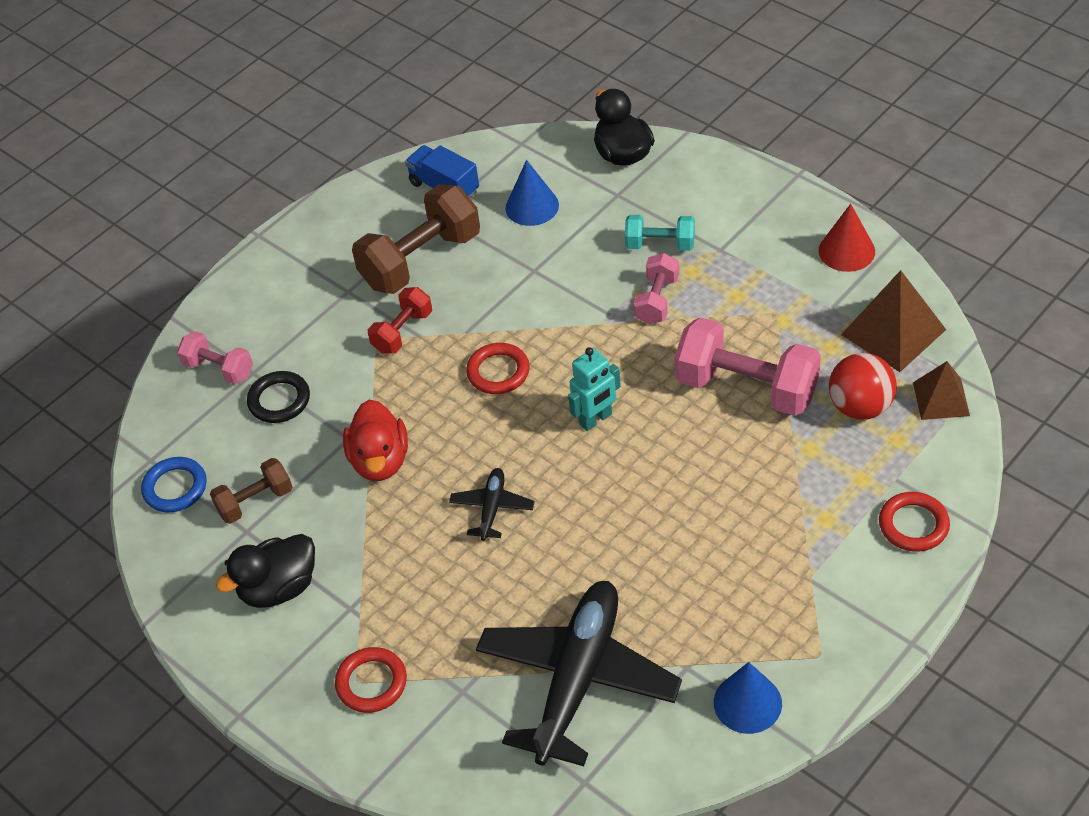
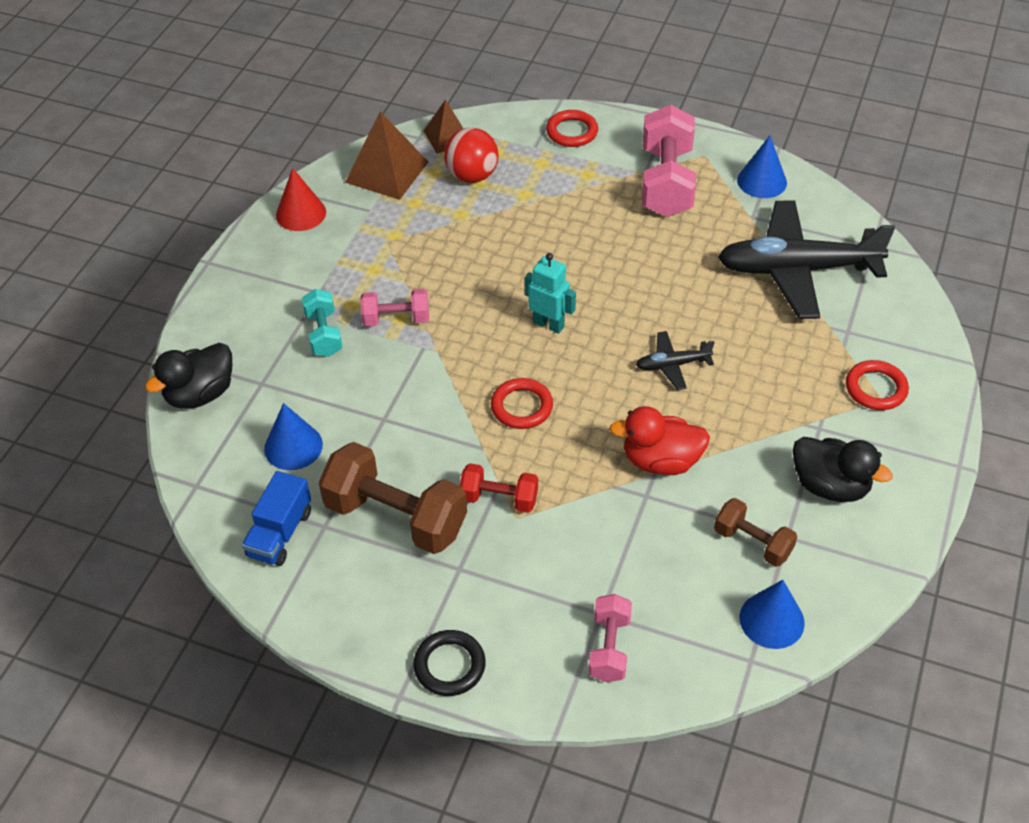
camera: 115 degrees left, 0 degrees up
blue ring [141,457,207,512] -> blue cone [740,580,805,649]
black ring [247,371,310,423] -> black ring moved to [413,630,486,696]
red duck [343,400,408,481] -> red duck turned 150 degrees counterclockwise [609,406,710,475]
pink dumbbell [675,317,821,416] -> pink dumbbell moved to [642,105,696,217]

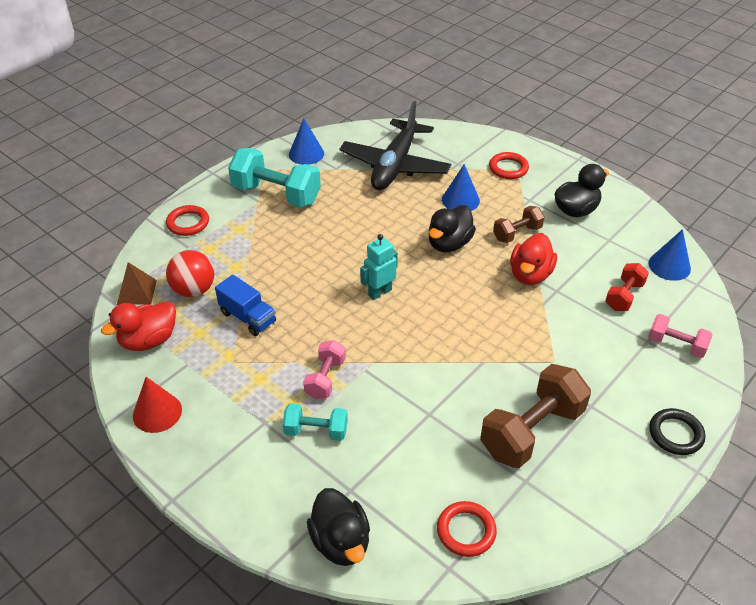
camera: 70 degrees left, 5 degrees down
blue truck [242,471,311,566] -> blue truck moved to [215,275,276,336]
blue cone [264,403,323,470] -> blue cone moved to [442,164,480,211]
brown pyramid [345,111,428,200] -> red duck [101,301,176,351]
red dumbbell [460,463,538,513] -> red dumbbell moved to [605,263,649,311]
red ring [491,378,553,429] -> red ring moved to [437,501,497,557]
black plane [636,331,715,390] -> black duck [429,205,476,252]
pink dumbbell [642,105,696,217] -> turquoise dumbbell [228,148,321,207]
brown dumbbell [714,498,797,567] -> brown dumbbell moved to [493,206,545,243]

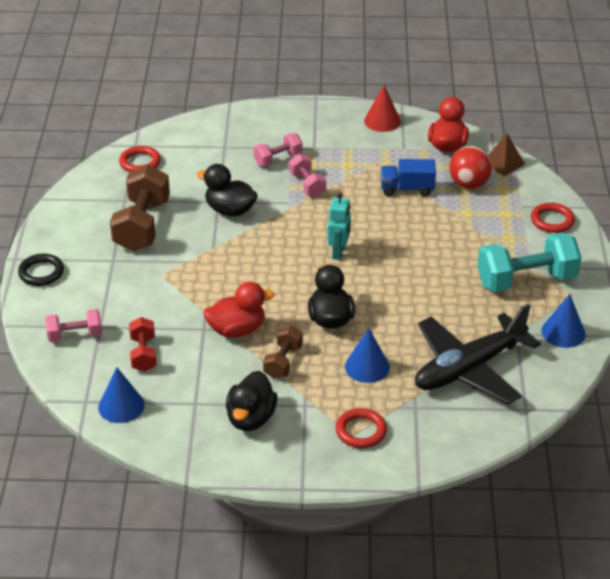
camera: 140 degrees right, 5 degrees down
turquoise dumbbell [283,403,348,441] -> pink dumbbell [253,133,303,167]
black duck [307,488,370,566] -> black duck moved to [197,164,258,216]
black plane [339,101,451,190] -> black plane turned 105 degrees counterclockwise [415,304,541,404]
red duck [510,233,557,285] -> red duck turned 90 degrees clockwise [204,282,275,338]

